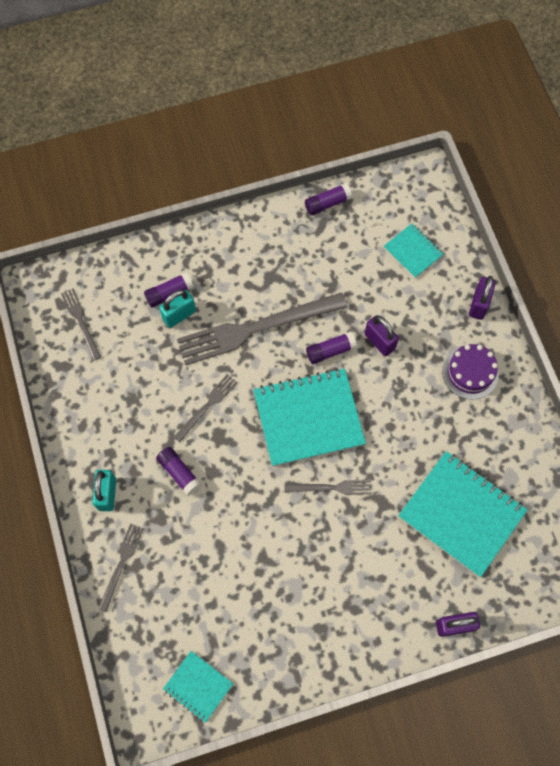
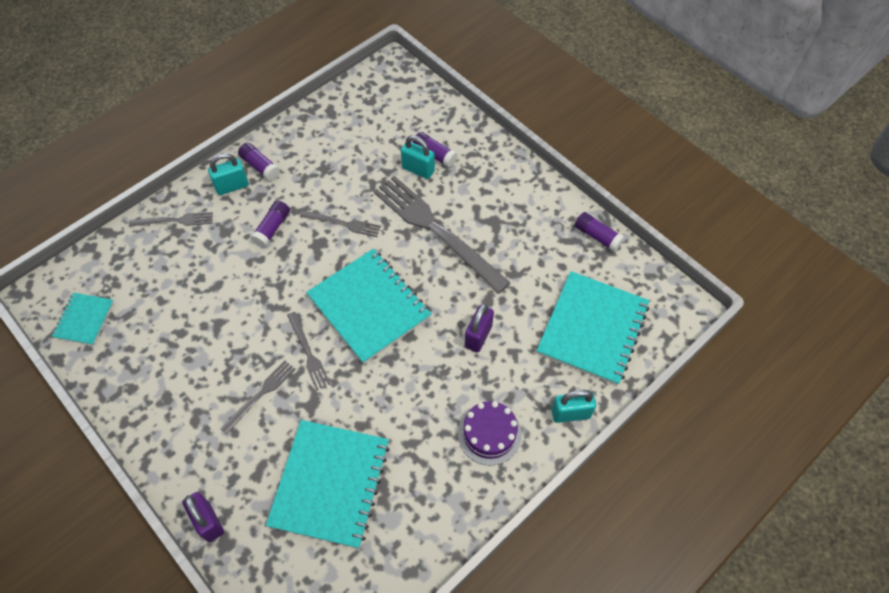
camera: 65 degrees right, 10 degrees down
grey fork [61,288,101,360] -> grey fork moved to [220,360,296,435]
purple glue stick [306,332,357,364] -> purple glue stick moved to [238,143,280,181]
turquoise notebook [384,224,443,278] -> turquoise notebook [537,271,649,385], size x1.95
purple padlock [469,276,496,320] -> turquoise padlock [552,390,596,423]

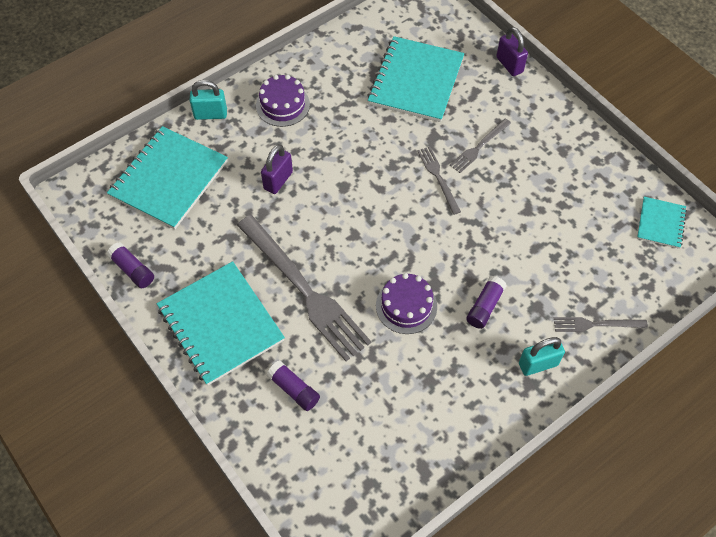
camera: 175 degrees left, 0 degrees up
purple glue stick [238,143,280,181] -> none
grey fork [300,210,381,237] -> purple cake [376,273,437,334]
turquoise notebook [306,249,431,364] -> turquoise notebook moved to [157,261,285,386]
turquoise padlock [401,135,435,179] -> none

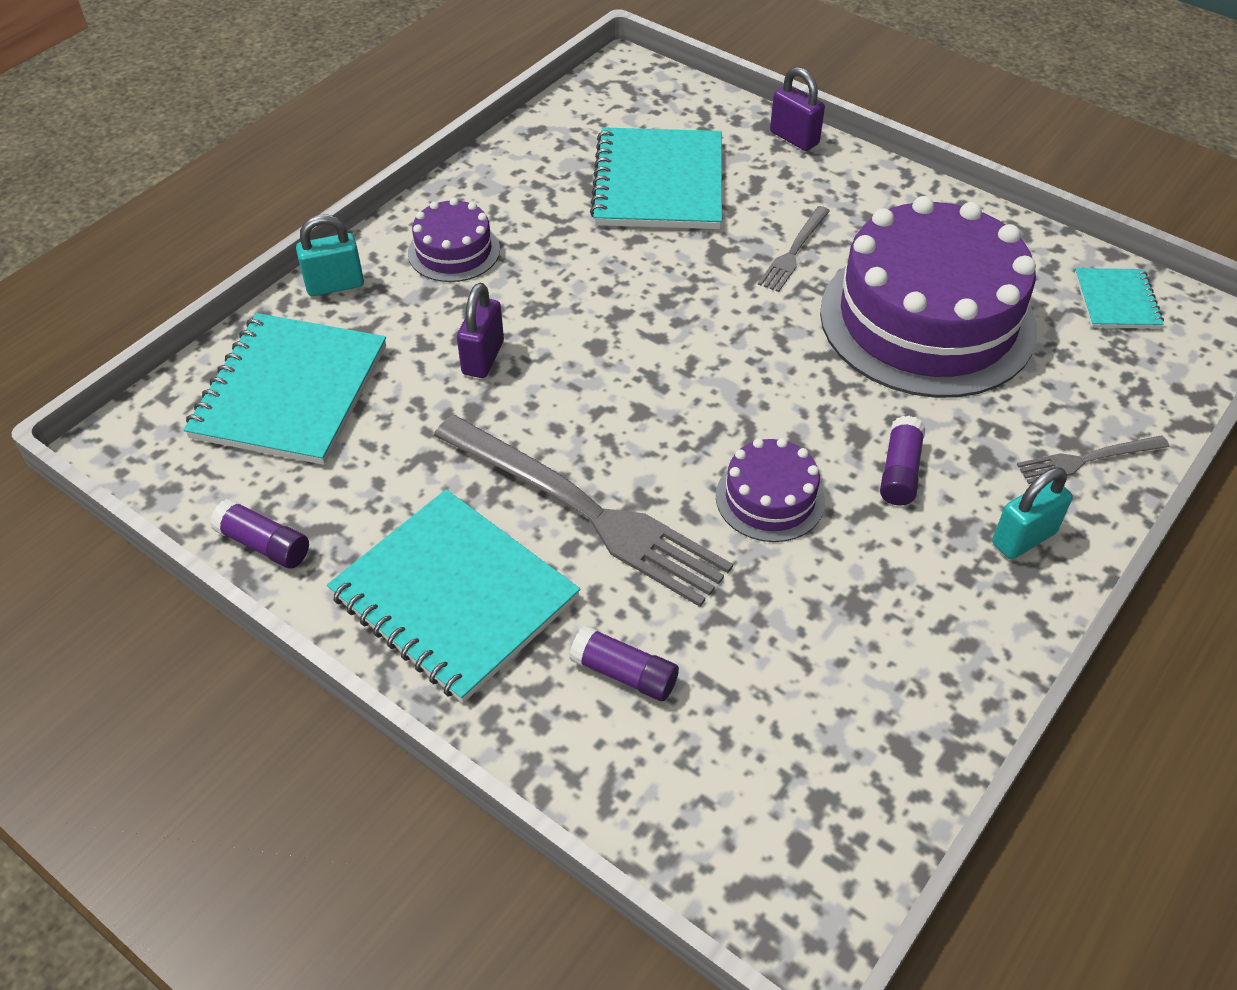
camera: 15 degrees left, 10 degrees down
grey fork [417,147,461,215] -> none
none -> purple cake [820,196,1037,398]

